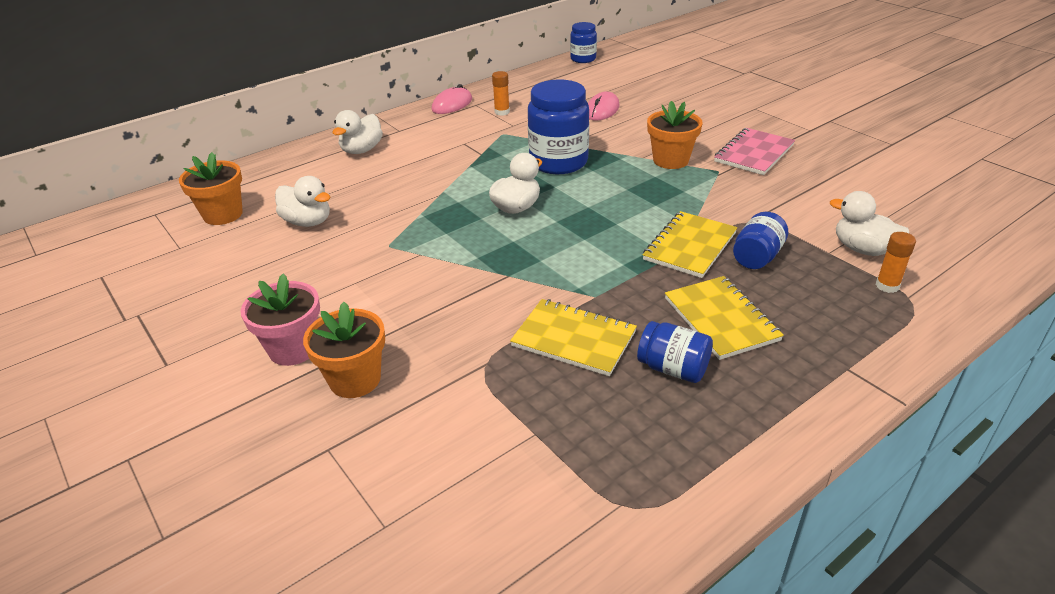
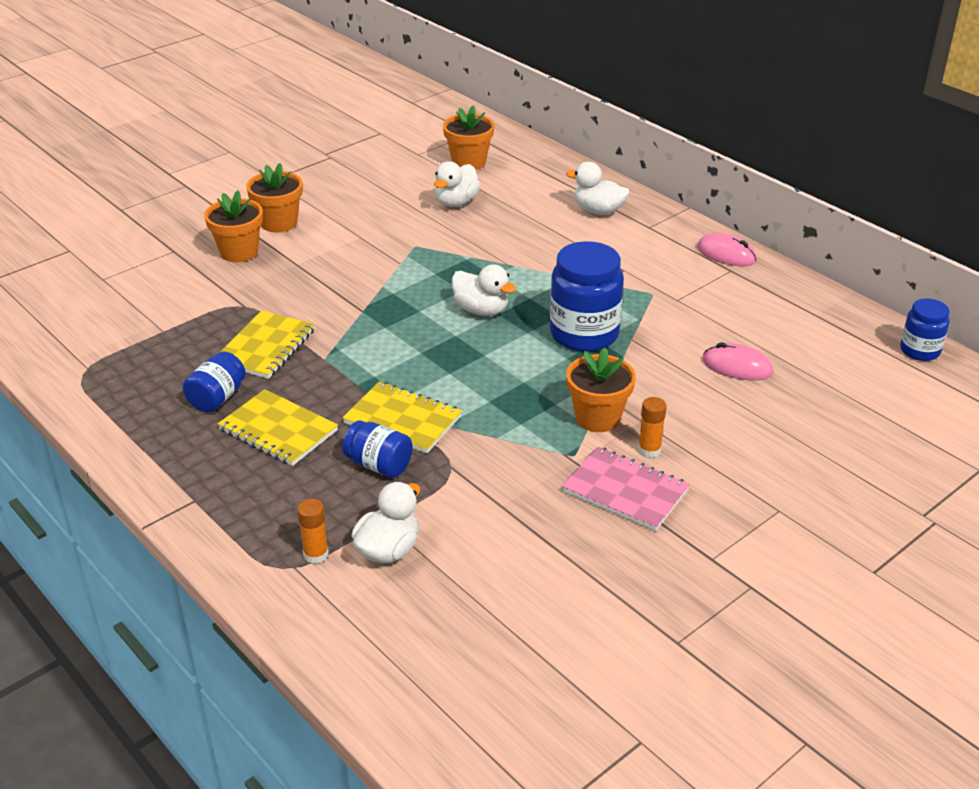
camera: 85 degrees right, 0 degrees up
pink flower pot [241,274,320,366] -> orange flower pot [246,163,303,232]
orange glue stick [492,71,510,116] -> orange glue stick moved to [638,397,666,458]
yellow notebook [665,276,784,360] -> yellow notebook turned 60 degrees clockwise [218,389,338,466]

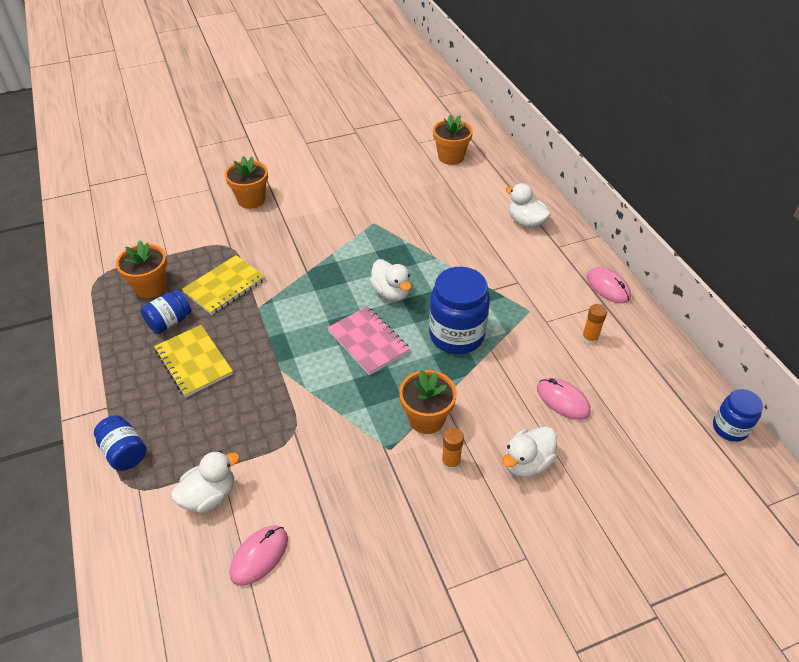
camera: 20 degrees right, 10 degrees up
orange flower pot [246,163,303,232] -> orange flower pot moved to [116,240,167,298]
orange glue stick [297,498,329,564] -> orange glue stick moved to [582,304,607,345]
yellow notebook [342,381,462,453] -> none
blue jar [343,420,413,478] -> blue jar moved to [94,415,146,471]
white duck [434,161,480,207] -> white duck moved to [502,426,557,477]
pink notebook [562,446,690,531] -> pink notebook moved to [327,306,410,375]
none -> pink mouse [230,525,288,586]

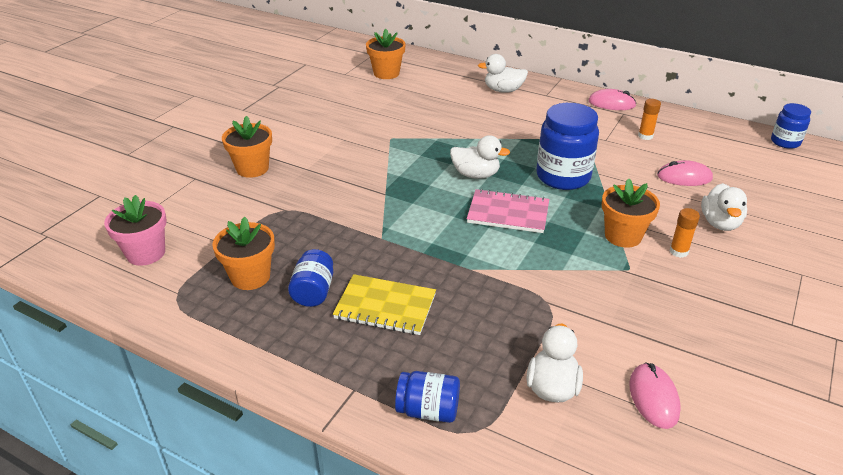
camera: 40 degrees left, 10 degrees down
yellow notebook [182,255,265,315] -> none
none -> pink flower pot [104,195,167,266]

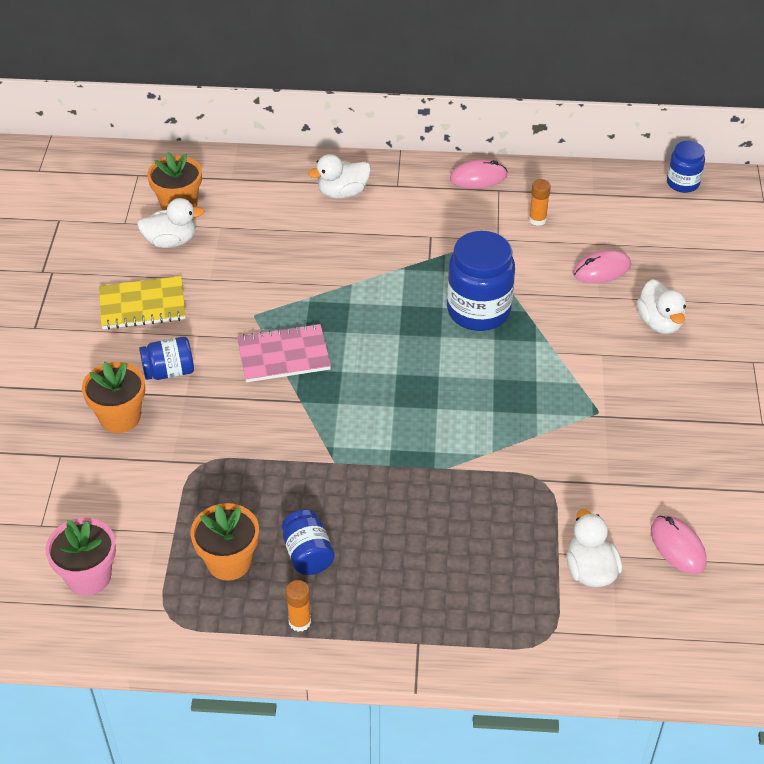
camera: 25 degrees left, 10 degrees up
yellow notebook [333,274,436,335] -> yellow notebook moved to [99,276,186,329]
blue jar [395,371,460,423] -> blue jar moved to [139,337,194,380]
white duck [450,135,510,179] -> white duck moved to [137,198,205,248]
pink notebook [467,189,549,233] -> pink notebook moved to [237,323,331,382]
orange flower pot [602,178,660,248] -> none
orange glue stick [670,208,700,258] -> orange glue stick moved to [285,580,311,632]

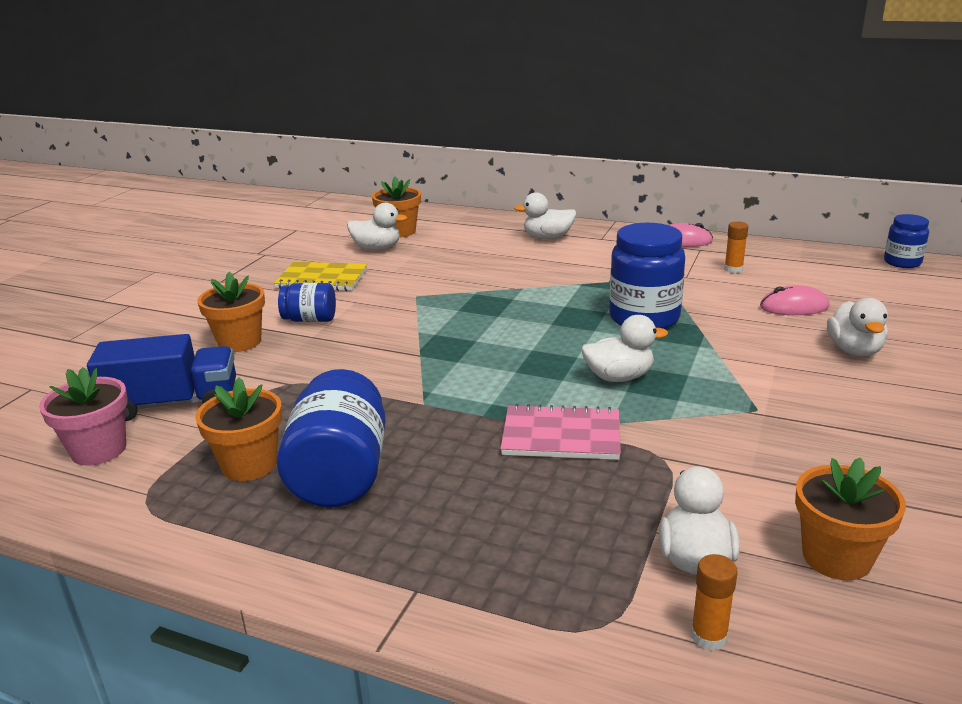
camera: 20 degrees right, 20 degrees down
pink notebook [237,323,331,382] -> pink notebook moved to [500,404,621,460]
blue jar [282,509,335,575] -> blue jar [277,369,386,507], size x1.78
orange glue stick [285,580,311,632] -> orange glue stick moved to [691,554,738,651]
pink mouse [651,515,706,574] -> orange flower pot [795,457,906,580]
none -> blue truck [87,334,236,422]
none -> white duck [581,315,668,382]

